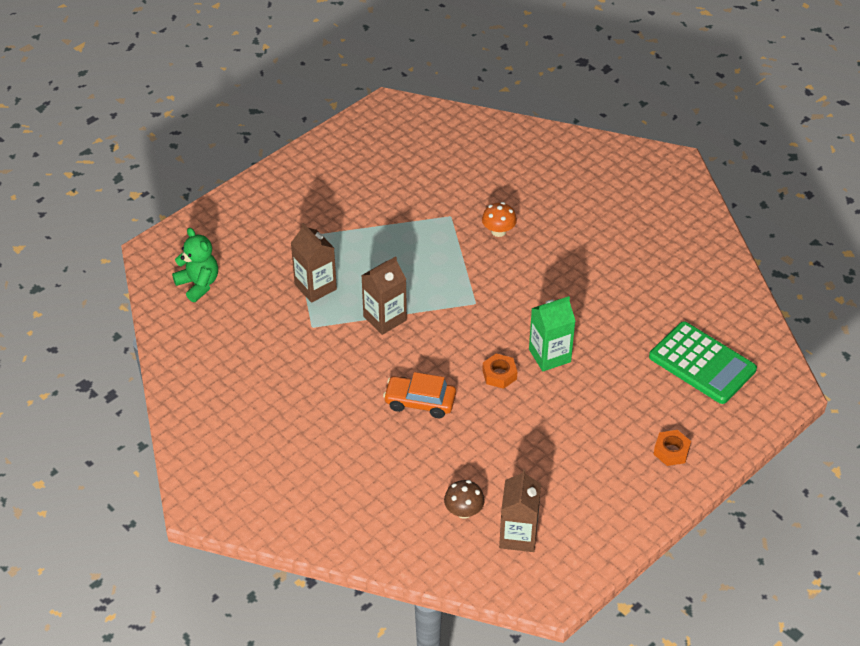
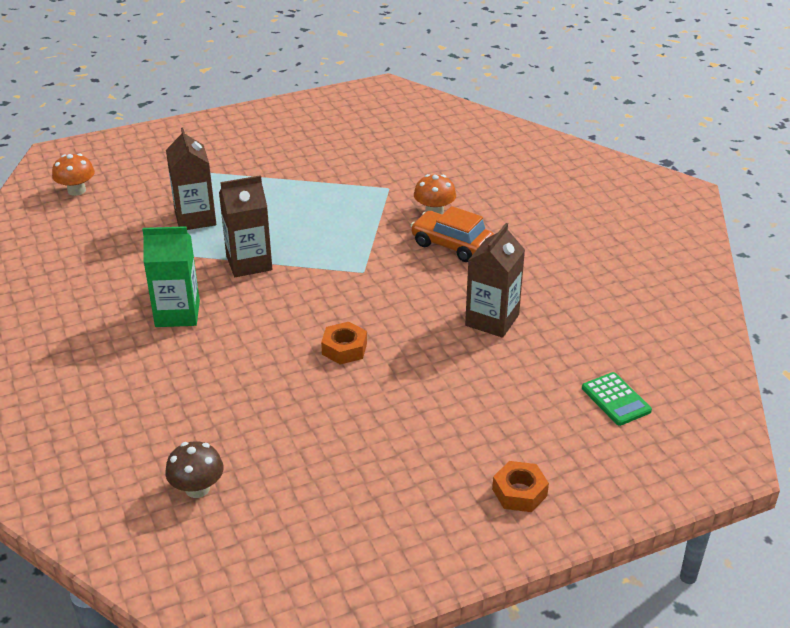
camera: 20 degrees right, 10 degrees down
green teddy bear [172,228,218,302] -> orange mushroom [52,154,95,196]
orange car [383,372,456,418] -> orange car moved to [411,206,494,262]
brown carton [499,469,541,552] -> brown carton moved to [465,223,525,338]
green carton [529,296,575,371] -> green carton moved to [142,226,200,327]
green calculator [649,321,757,404] -> green calculator [582,372,652,426], size x0.49

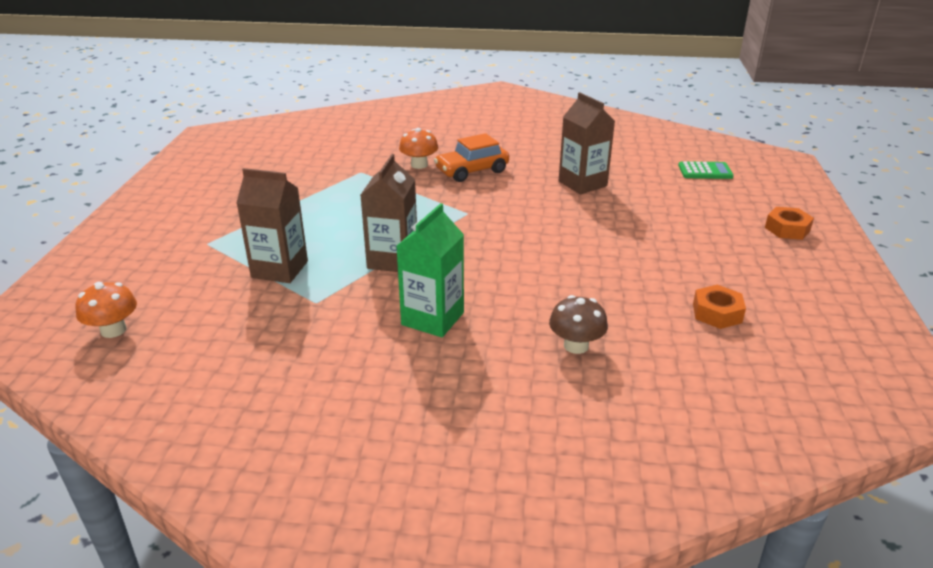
camera: 60 degrees left, 5 degrees down
brown mushroom [165,441,224,498] -> brown mushroom moved to [549,295,608,354]
orange nut [321,322,367,365] -> orange nut moved to [693,285,746,329]

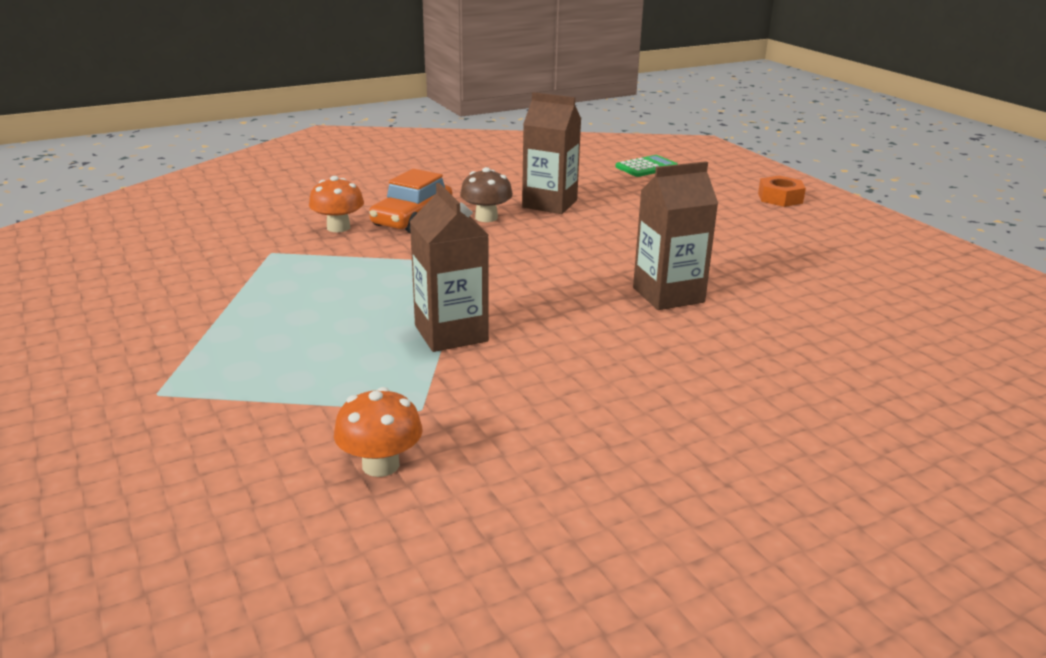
camera: 35 degrees left, 5 degrees down
orange mushroom [75,282,137,338] -> orange mushroom moved to [334,387,423,477]
brown carton [236,168,308,283] -> brown carton moved to [633,161,718,310]
green carton [397,203,464,337] -> none
brown mushroom [549,295,608,354] -> brown mushroom moved to [460,167,513,222]
orange nut [693,285,746,329] -> none

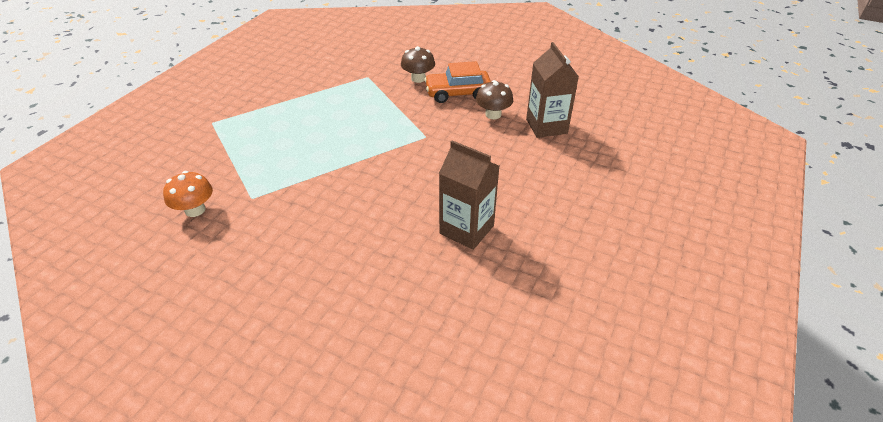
camera: 55 degrees right, 15 degrees up
orange mushroom [309,176,364,232] -> brown mushroom [401,46,435,83]
brown carton [410,183,489,352] -> none
green calculator [615,155,678,177] -> none
orange nut [758,176,806,207] -> none

